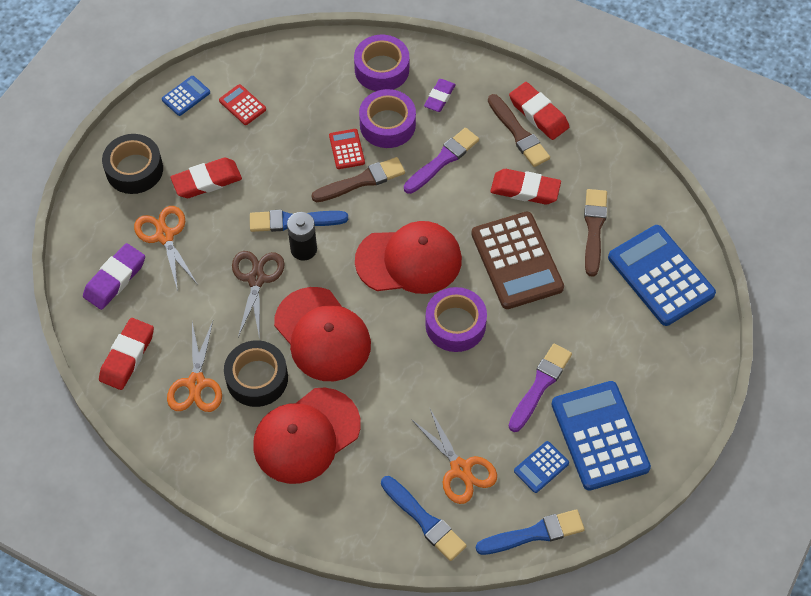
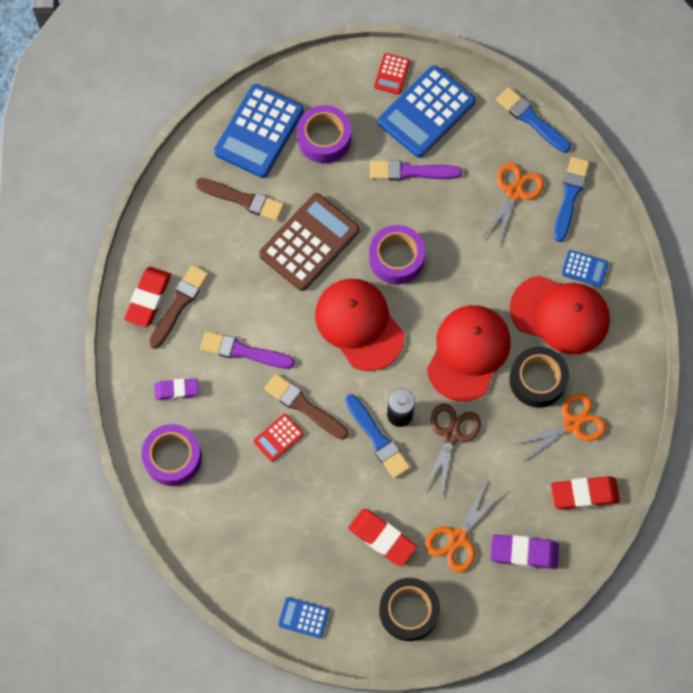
camera: 120 degrees left, 10 degrees up
red calculator [219,84,266,125] -> red calculator moved to [374,53,410,94]
brown scissors [232,251,285,340] -> brown scissors turned 135 degrees clockwise [422,403,481,495]
purple tape [359,89,416,148] -> purple tape moved to [297,105,351,163]
red eraser [490,169,561,205] -> none
blue calculator [514,441,569,493] -> blue calculator moved to [561,250,609,287]
brown brush [584,189,607,277] -> brown brush turned 135 degrees counterclockwise [195,178,284,221]

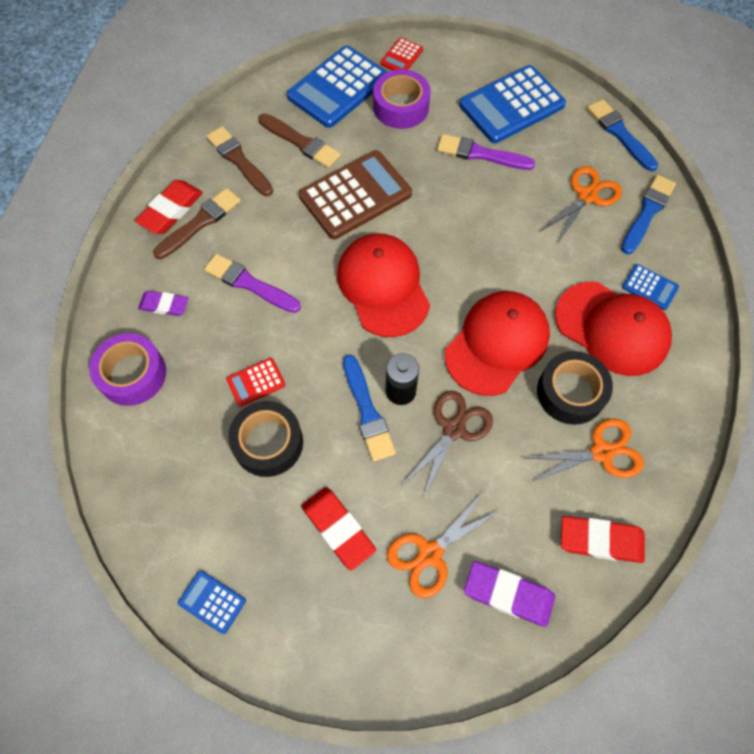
camera: 15 degrees right, 5 degrees down
brown brush [264,374,348,440] -> brown brush moved to [206,126,273,196]
purple tape [369,225,425,284] -> none
red calculator [374,53,410,94] -> red calculator moved to [380,38,423,70]
black tape [379,578,440,641] -> black tape moved to [228,401,303,477]

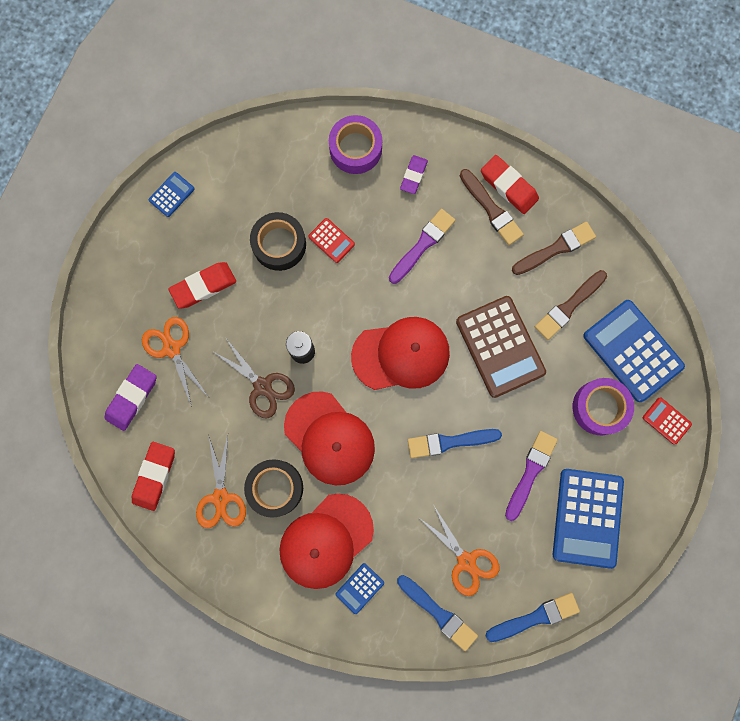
camera: 100 degrees right, 15 degrees up
red calculator [226,358,285,407] -> red calculator turned 150 degrees clockwise [308,218,355,263]
blue brush [343,355,396,462] -> blue brush moved to [408,429,502,458]
blue calculator [459,65,566,143] -> blue calculator turned 150 degrees counterclockwise [553,469,624,569]

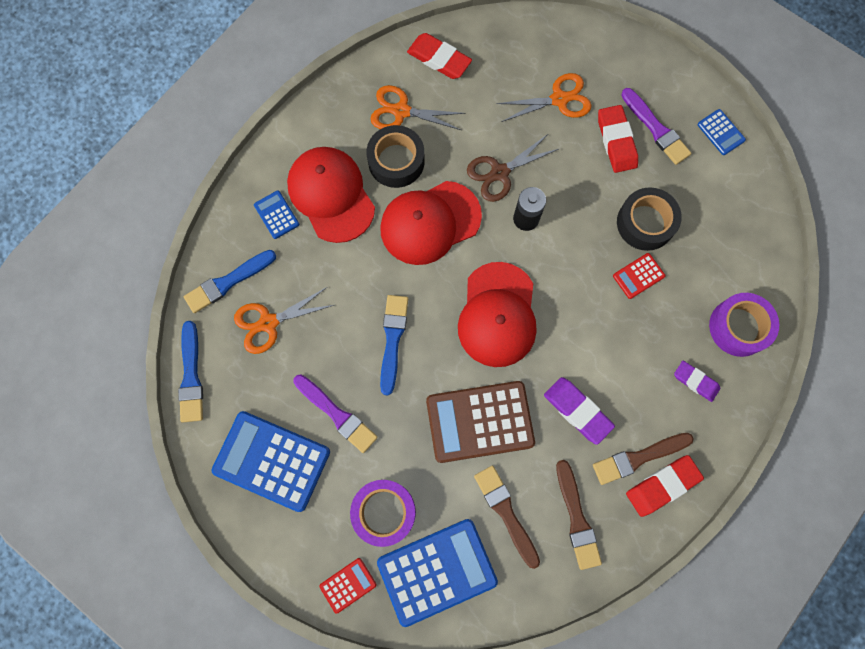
camera: 105 degrees right, 5 degrees down
purple eraser [104,364,157,431] -> purple eraser moved to [544,377,615,445]
purple brush [389,209,455,284] -> purple brush moved to [621,88,691,165]

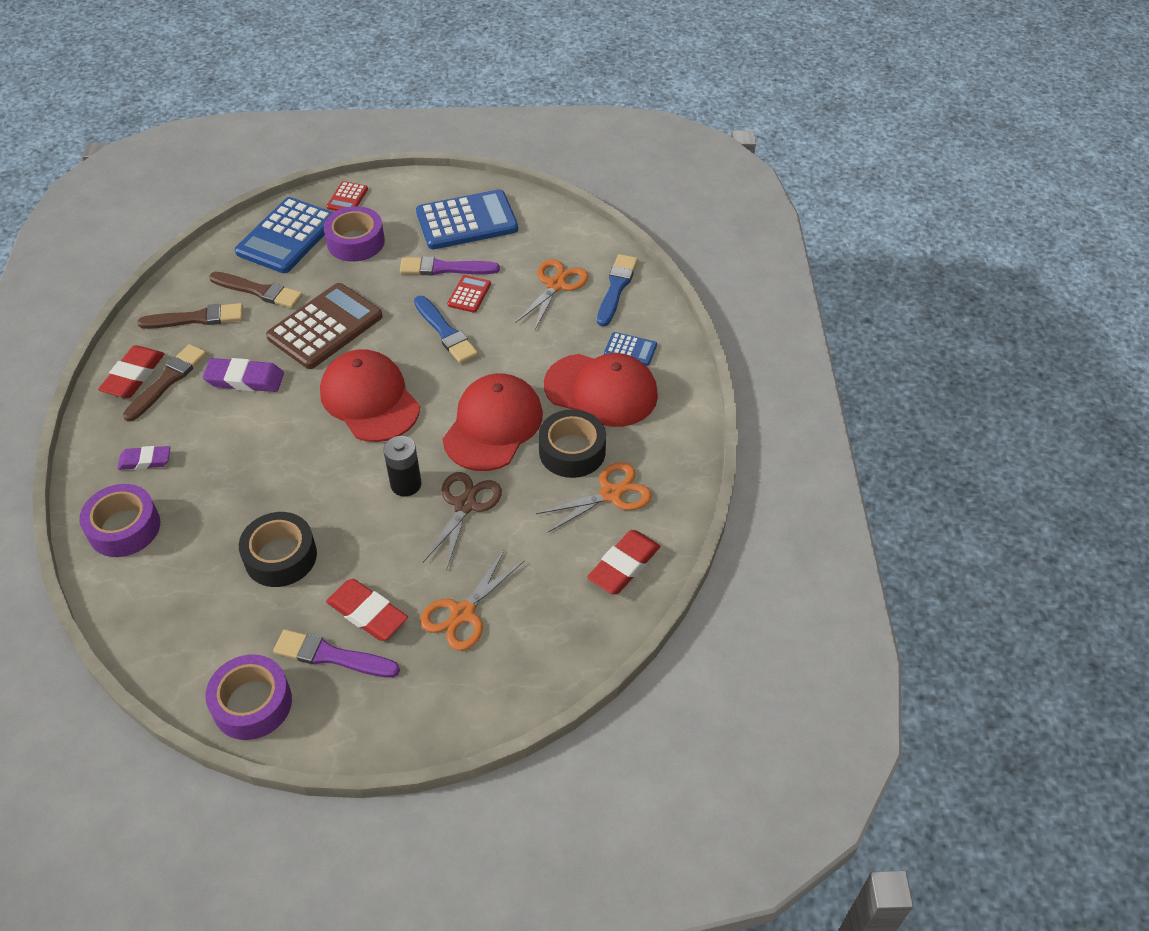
camera: 140 degrees right, 25 degrees down
blue brush [178,321,203,422] -> none
red eraser [407,33,472,79] -> red eraser turned 45 degrees counterclockwise [587,530,661,594]
brown brush [556,460,602,570] -> brown brush turned 135 degrees clockwise [137,303,243,329]
red calculator [613,253,665,299] -> red calculator moved to [447,275,491,313]
blue calculator [698,109,746,155] -> purple tape [205,654,292,740]

